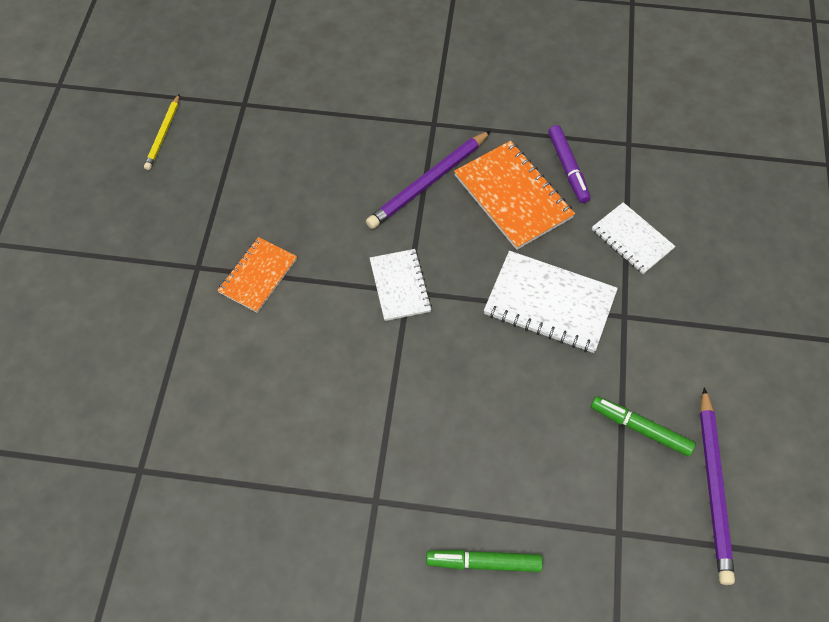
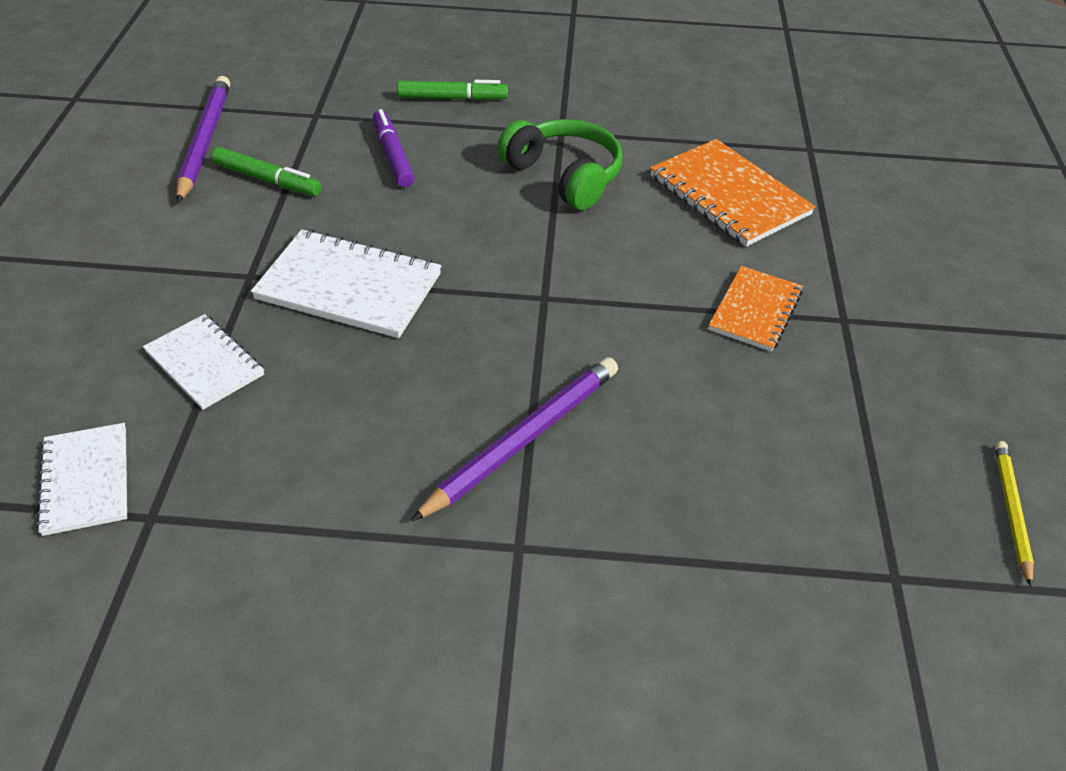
camera: 175 degrees right, 15 degrees down
white notebook [370,249,432,321] -> white notebook moved to [36,423,127,536]
orange notebook [454,141,575,250] -> orange notebook moved to [650,139,815,247]
purple marker [548,125,590,203] -> purple marker moved to [373,109,415,187]
none -> green headphones [497,119,623,210]

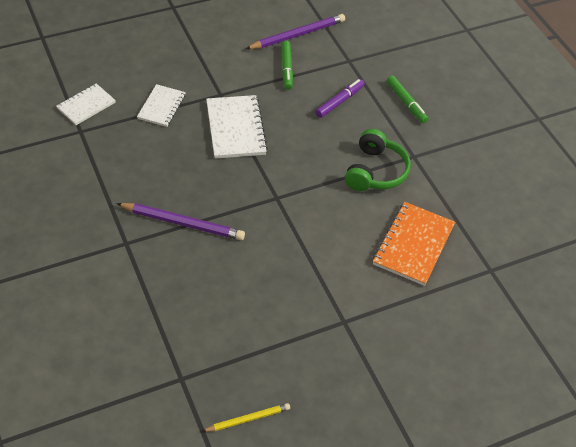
camera: 60 degrees right, 5 degrees up
orange notebook [709,266,803,352] -> none

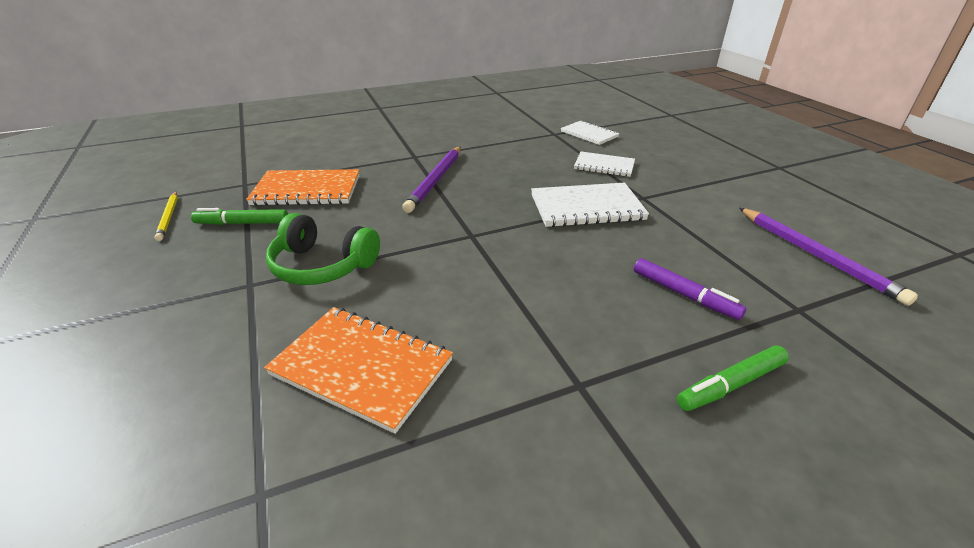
camera: 95 degrees right, 15 degrees down
green marker [281,40,293,90] -> green marker moved to [191,208,288,225]
green headphones [345,129,411,191] -> green headphones moved to [266,213,380,285]
none -> orange notebook [246,169,360,206]

